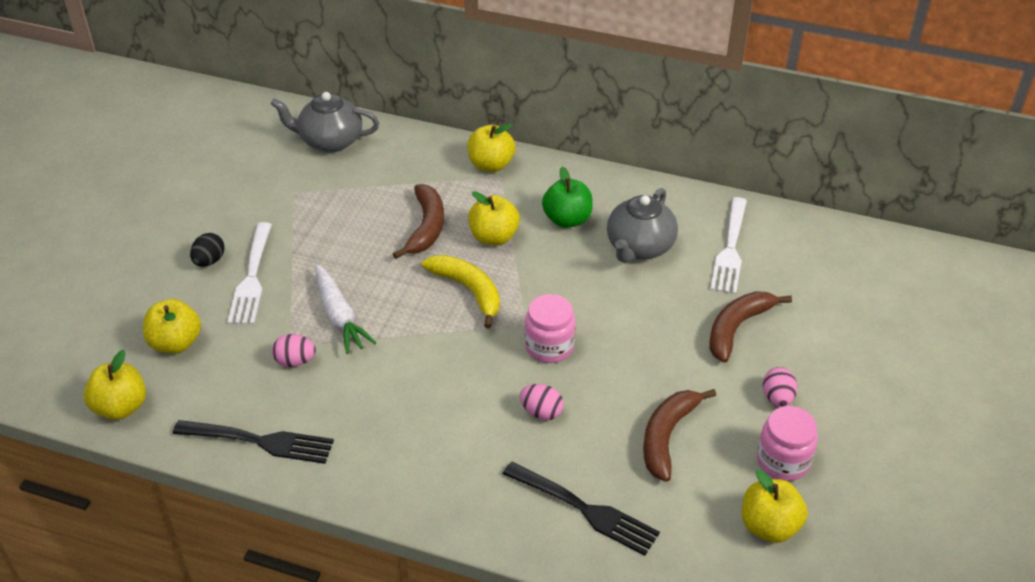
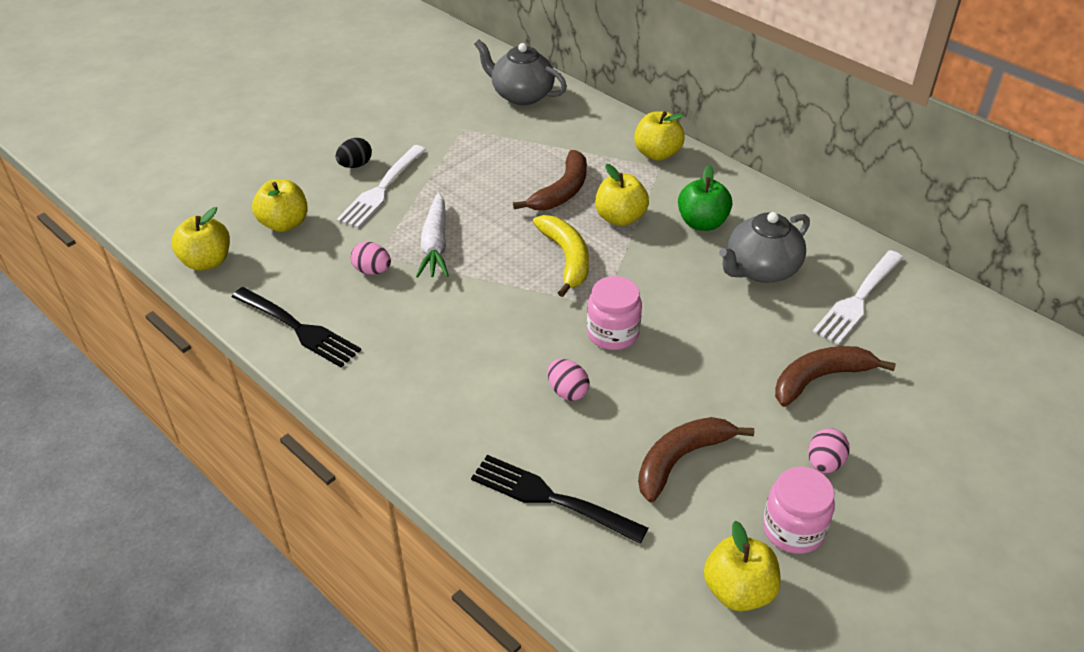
camera: 25 degrees right, 0 degrees up
black fork [503,462,660,556] -> black fork turned 150 degrees clockwise [471,455,648,544]

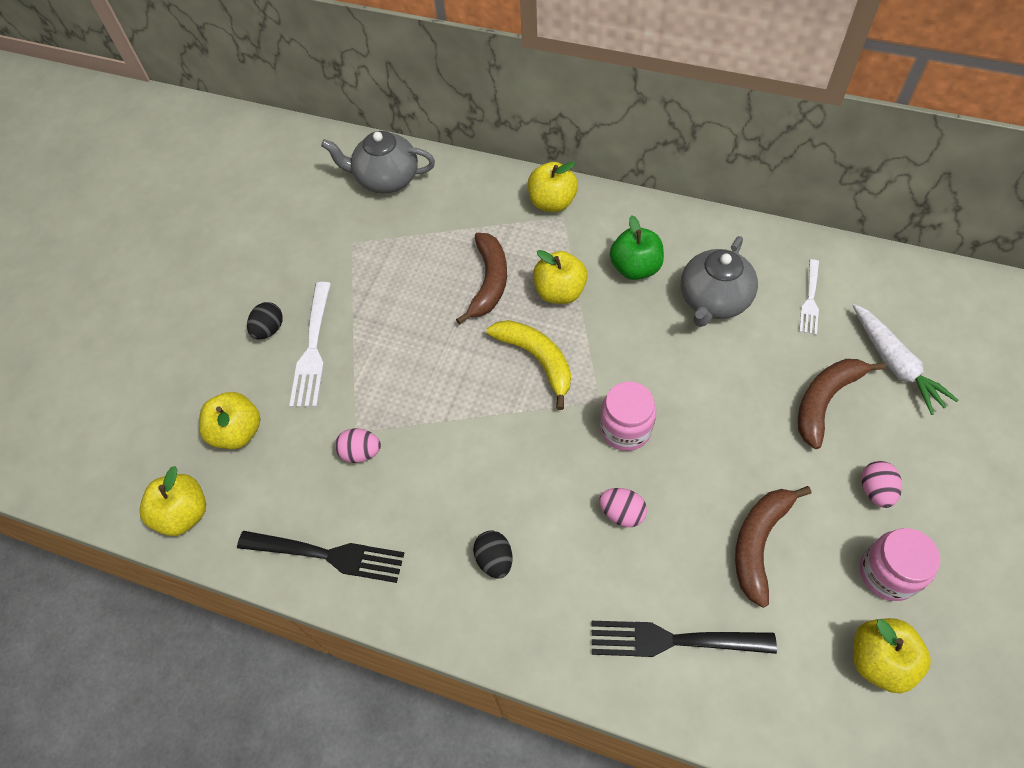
camera: 20 degrees left, 15 degrees up
white carrot [416,192,449,278] -> white carrot moved to [853,304,959,415]
white fork [813,250,903,345] -> white fork [799,259,819,335], size x0.62
none -> black egg [473,530,512,578]

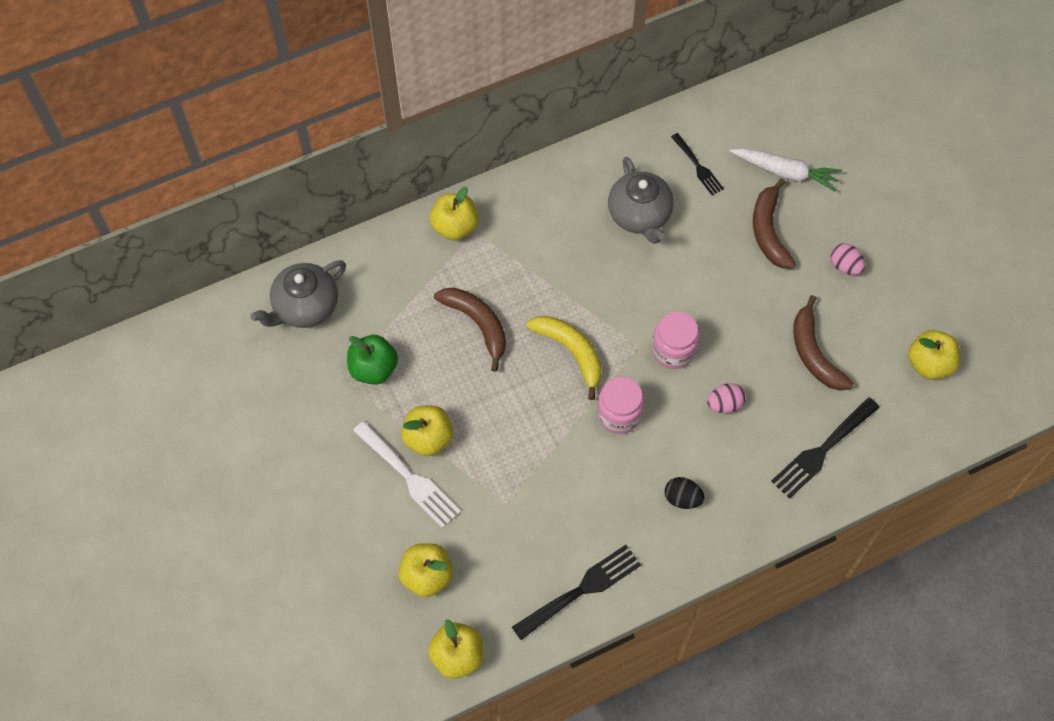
camera: 50 degrees left, 5 degrees up
black egg [247,302,283,340] -> none
pink egg [335,428,381,463] -> none
yellow banana [487,320,571,410] -> yellow banana turned 45 degrees clockwise [526,316,602,400]
yellow apple [533,250,588,304] -> yellow apple moved to [401,405,453,456]
green apple [610,215,664,280] -> green apple moved to [347,335,398,384]
white fork [799,259,819,335] -> black fork [671,133,724,195]
pink jar [860,528,940,601] -> pink jar moved to [597,377,644,434]

